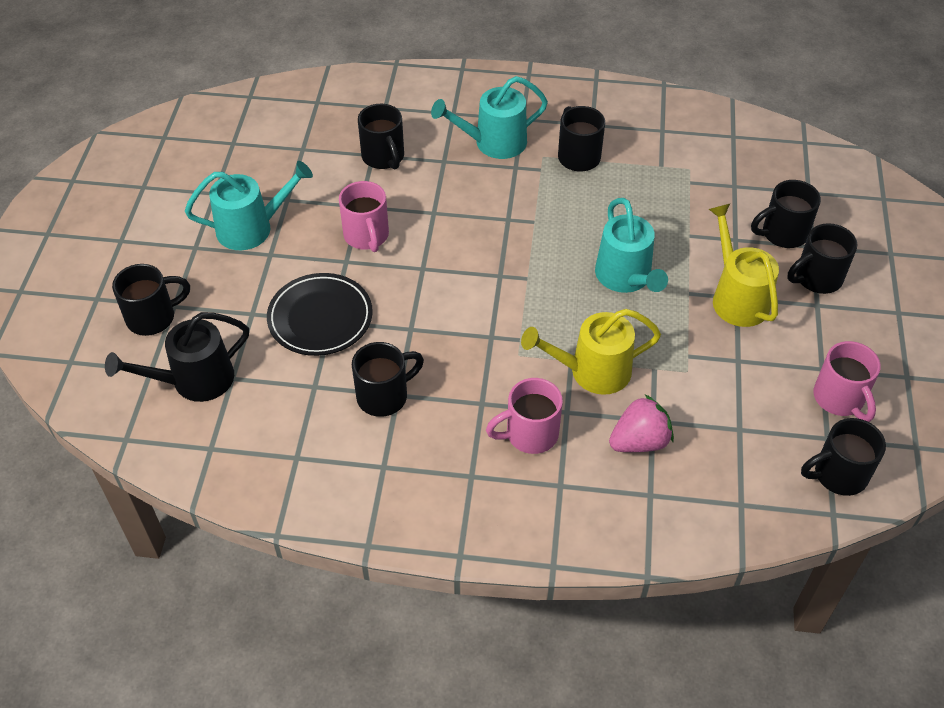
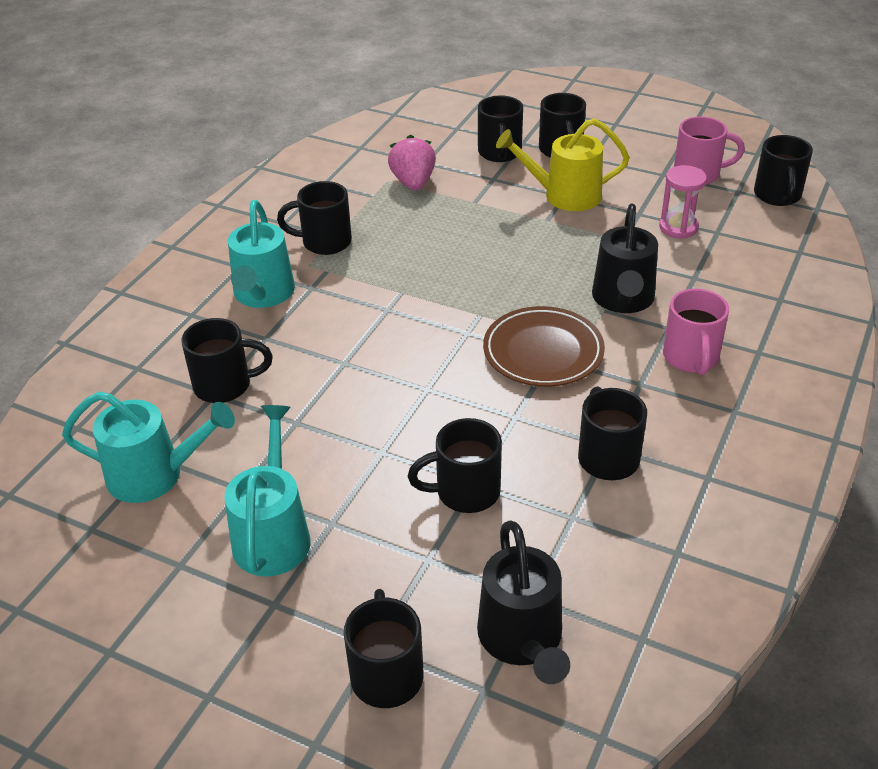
camera: 70 degrees left, 10 degrees down
black plate [267,273,373,356] -> black mug [408,418,502,513]
pink mug [339,181,389,252] -> none
yellow watering can [521,309,661,395] -> black watering can [592,204,658,313]
turquoise watering can [595,198,668,293] -> turquoise watering can moved to [62,391,235,503]
pink strawberry [609,394,674,452] -> pink strawberry moved to [388,134,436,190]
none -> brown plate [483,306,605,387]
none -> pink hourglass [659,165,707,239]

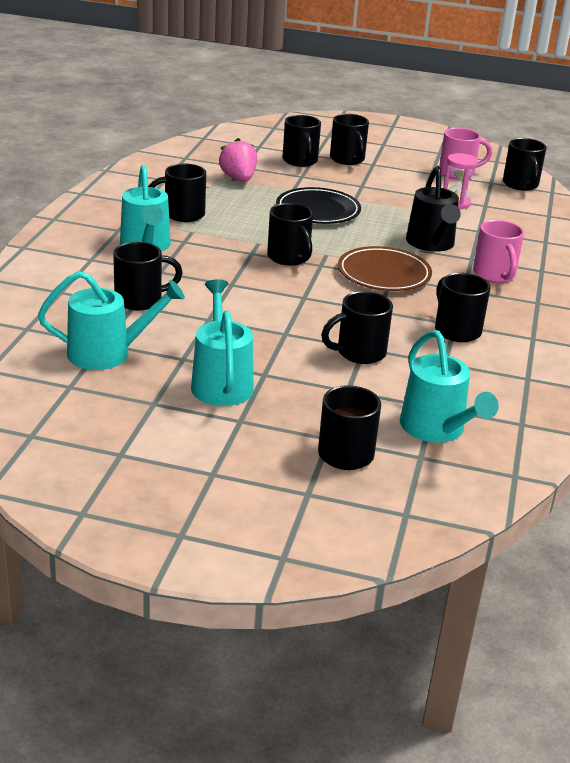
camera: 15 degrees left, 10 degrees down
black watering can [477,520,570,684] -> turquoise watering can [400,330,499,443]
yellow watering can [496,118,630,211] -> none
none -> black mug [267,203,313,266]
none -> black plate [276,187,361,224]

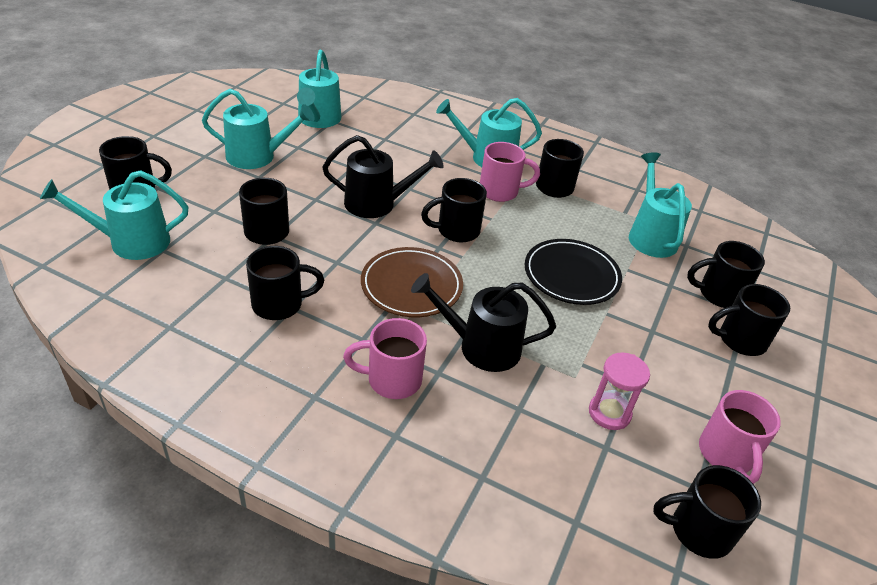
camera: 100 degrees right, 10 degrees up
black mug [113,242,183,311] -> none
pink strawberry [219,138,257,181] -> turquoise watering can [629,152,692,258]
none -> black watering can [322,135,444,218]
none -> pink mug [480,142,540,202]

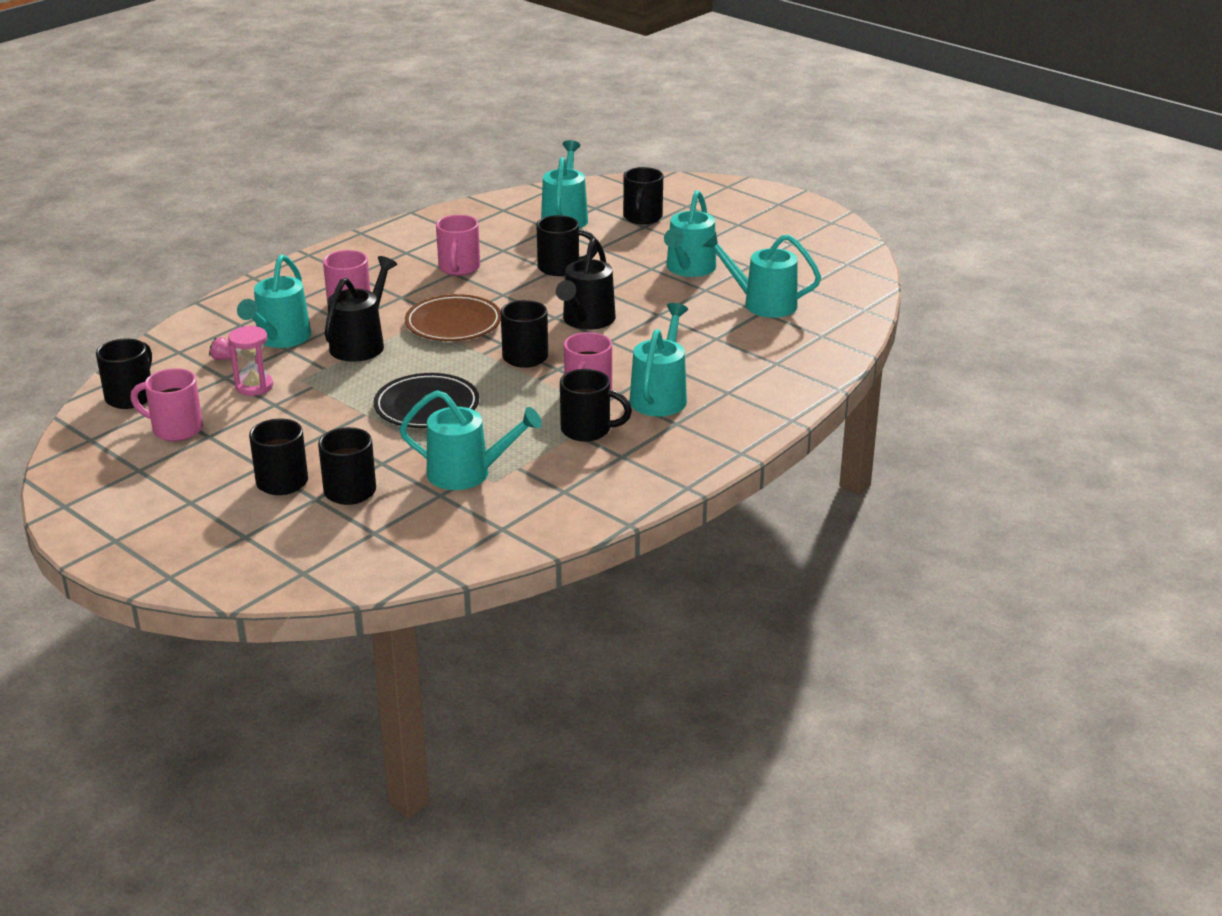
camera: 110 degrees right, 10 degrees down
black mug [246,246,324,320] -> pink mug [436,215,480,276]
none -> pink strawberry [209,337,237,360]
none -> turquoise watering can [237,254,311,348]

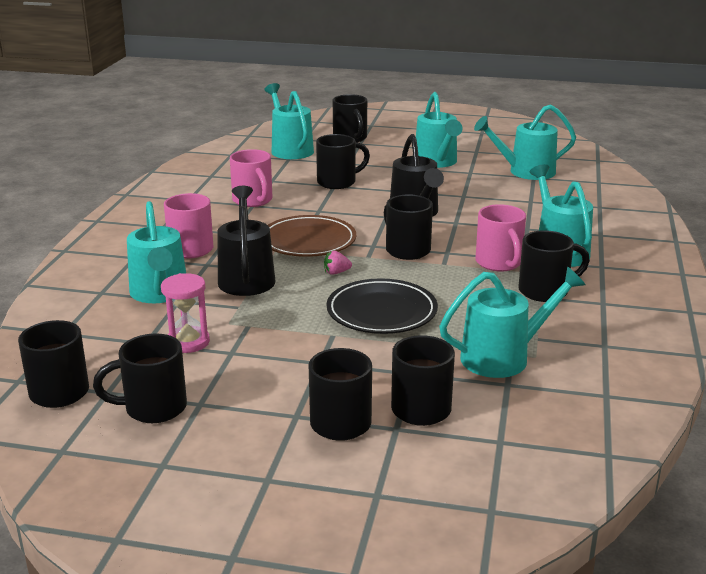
camera: 30 degrees left, 5 degrees down
pink mug [130,368,203,441] -> black mug [93,333,187,423]
pink strawberry [209,337,237,360] -> pink strawberry moved to [324,251,352,275]

